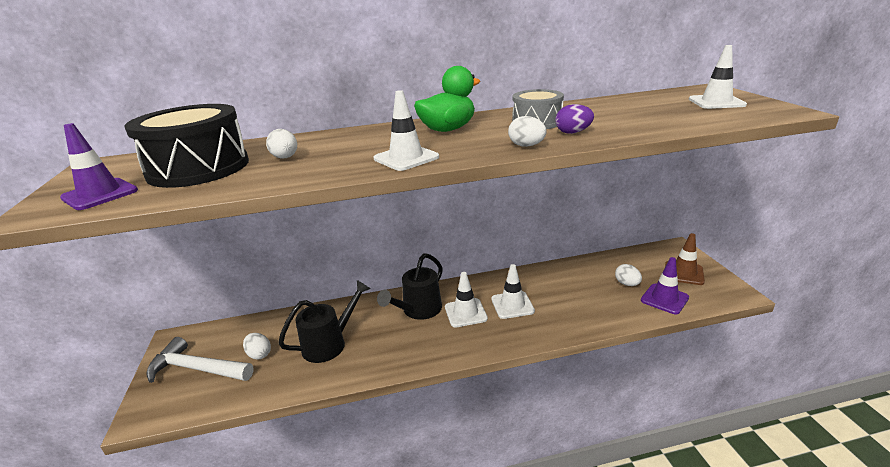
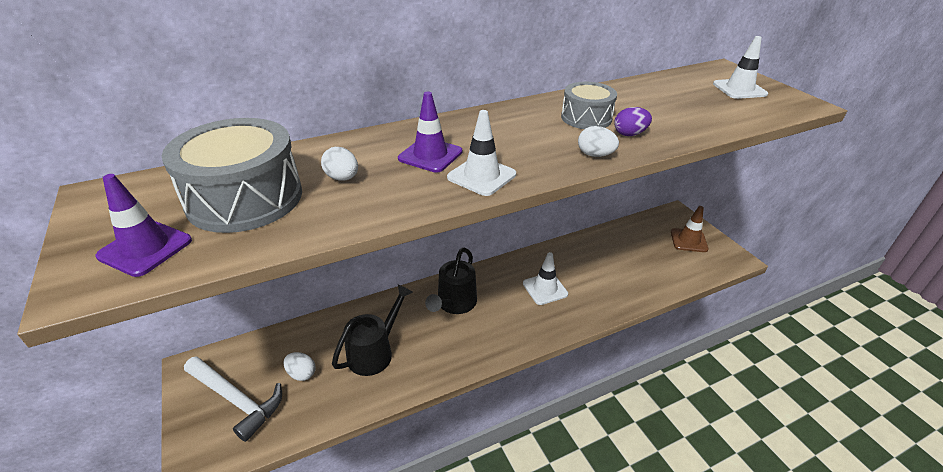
camera: 15 degrees left, 10 degrees up
black drum [124,104,249,188] -> grey drum [162,118,302,233]
white hammer [146,337,254,383] -> white hammer turned 150 degrees counterclockwise [184,356,282,442]
green duck [414,66,480,132] -> none
white traffic cone [445,272,488,327] -> none
white egg [615,264,642,286] -> none
purple traffic cone [641,257,689,314] -> purple traffic cone moved to [398,92,462,172]

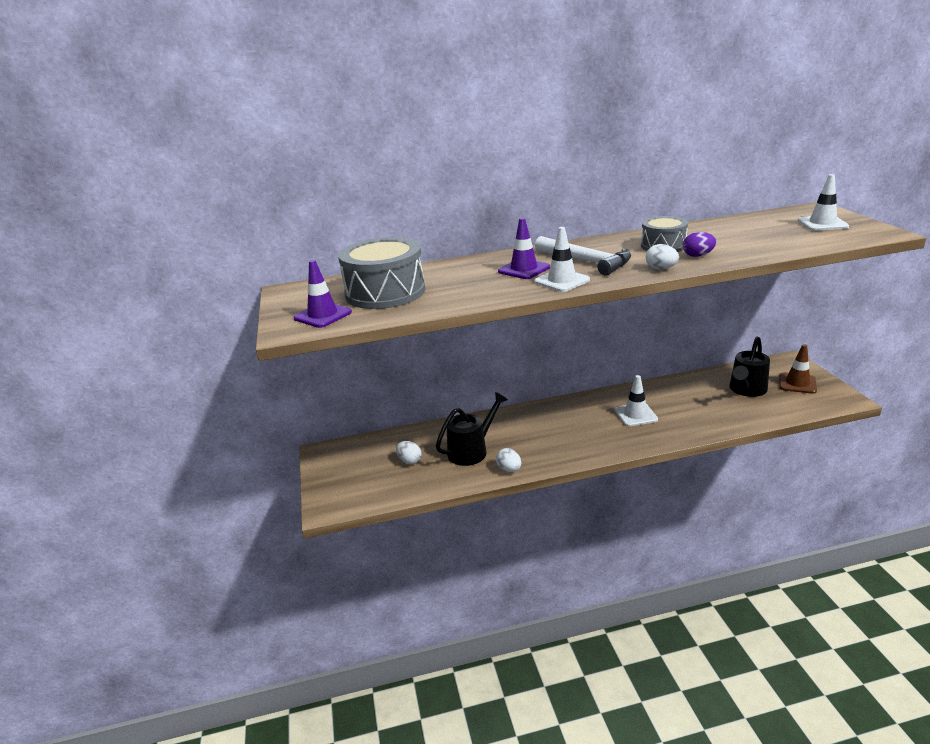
camera: 15 degrees right, 10 degrees down
white hammer [184,356,282,442] -> white hammer moved to [535,236,631,276]
white egg [321,147,358,181] -> white egg moved to [496,448,521,472]
black watering can [425,248,477,314] -> black watering can moved to [729,337,770,397]

